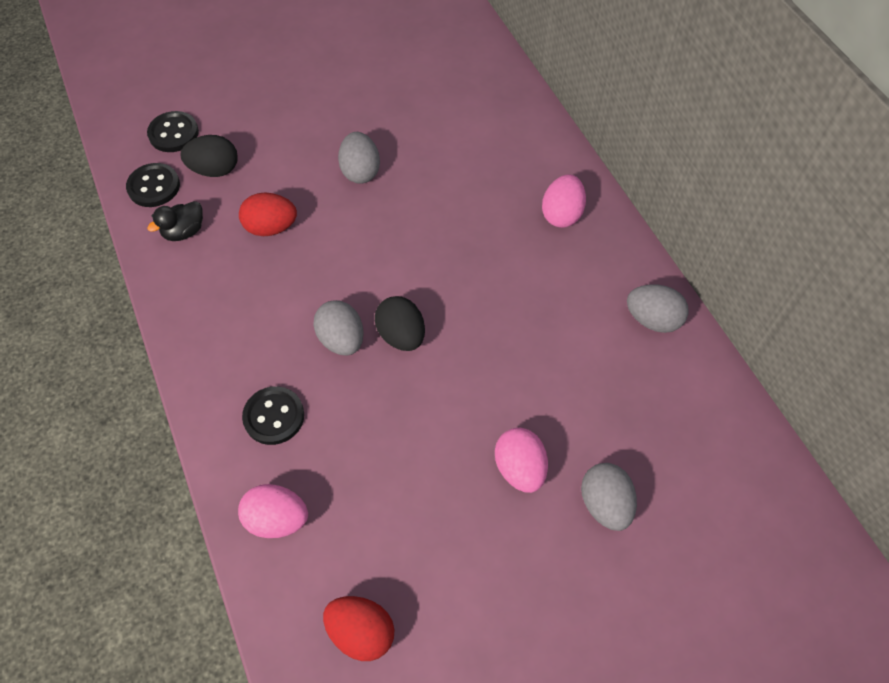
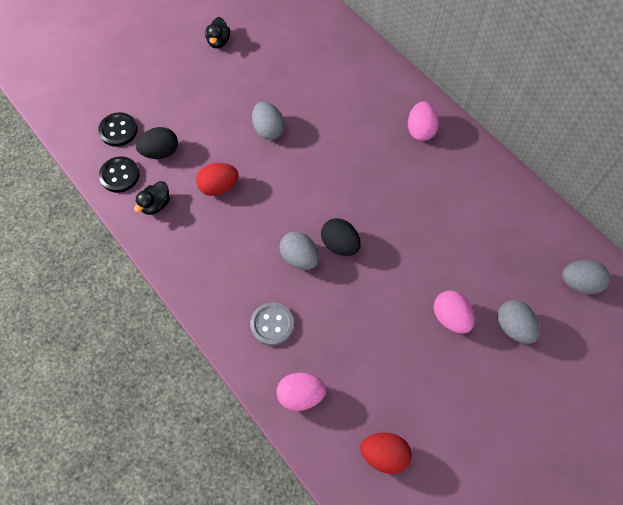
camera: 15 degrees left, 5 degrees up
black button [242,386,304,445] -> grey button [250,302,294,346]
grey egg [627,284,689,333] -> grey egg moved to [562,260,610,294]
none -> black duck [205,17,230,48]

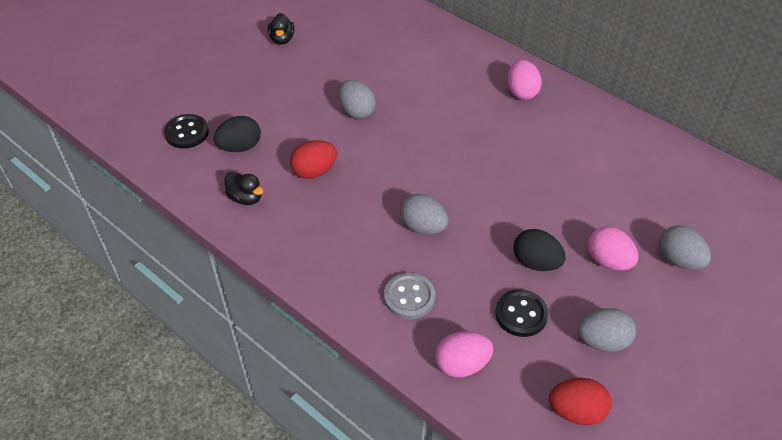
camera: 10 degrees left, 15 degrees down
black button [99,156,139,193] -> black button moved to [495,289,548,337]
black duck [134,181,170,215] -> black duck turned 75 degrees counterclockwise [225,172,264,205]
black egg [321,218,361,256] -> black egg moved to [513,229,566,271]
grey egg [562,260,610,294] -> grey egg moved to [578,308,636,352]

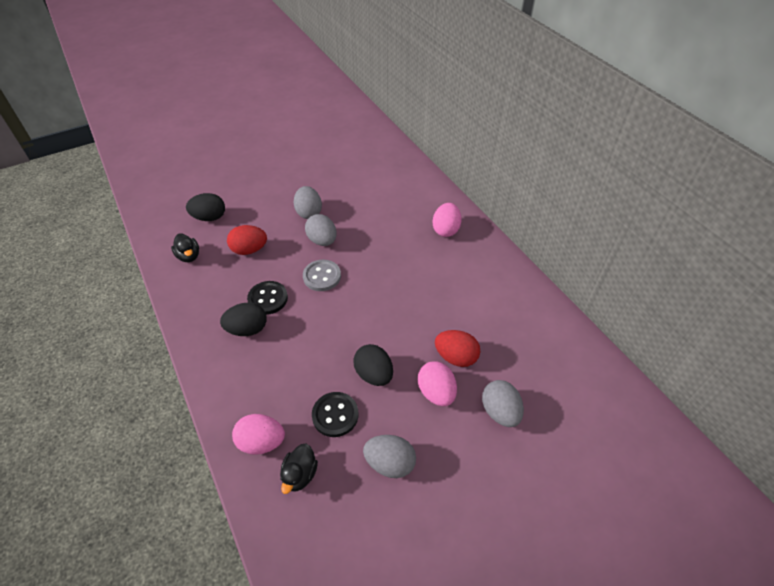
camera: 20 degrees right, 0 degrees up
black button [164,114,209,149] -> black button moved to [247,281,288,315]
black duck [268,13,295,45] -> black duck moved to [280,444,318,494]
grey button [384,273,435,319] -> grey button moved to [303,260,341,291]
grey egg [400,194,448,235] -> grey egg moved to [305,214,337,246]
red egg [549,378,612,425] -> red egg moved to [435,330,480,367]
none -> black egg [220,302,267,336]

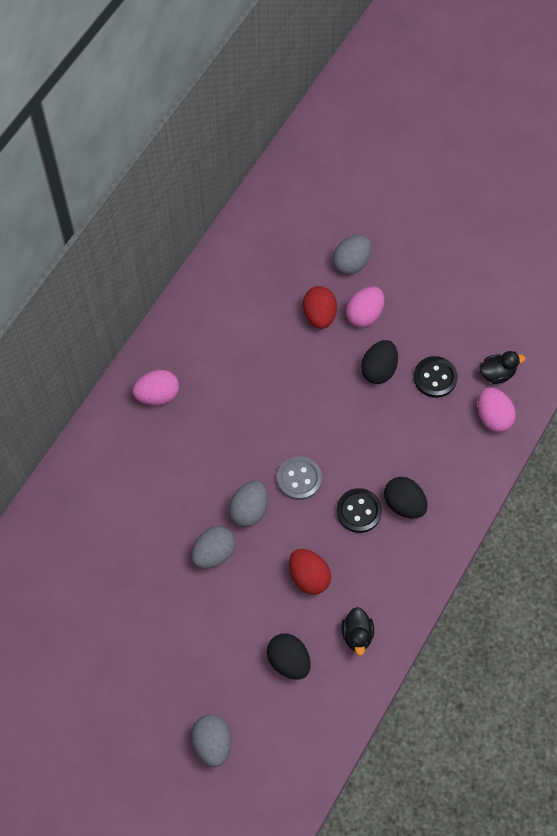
camera: 120 degrees left, 15 degrees up
black duck [171,234,199,262] -> black duck turned 150 degrees clockwise [342,607,374,656]
grey egg [363,435,416,478] -> grey egg moved to [191,714,231,767]

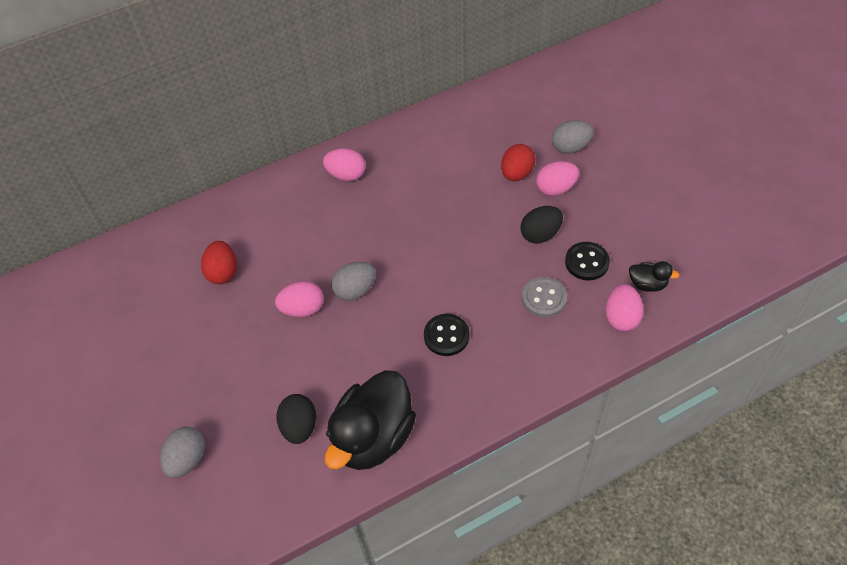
camera: 35 degrees right, 10 degrees down
grey egg [192,526,236,569] -> pink egg [275,281,324,317]
grey button [277,456,322,500] -> grey button moved to [522,277,567,317]
red egg [289,549,331,595] -> red egg moved to [201,241,237,284]
black duck [342,607,374,656] -> black duck [325,370,416,470], size x2.27
black egg [384,477,428,518] -> none

